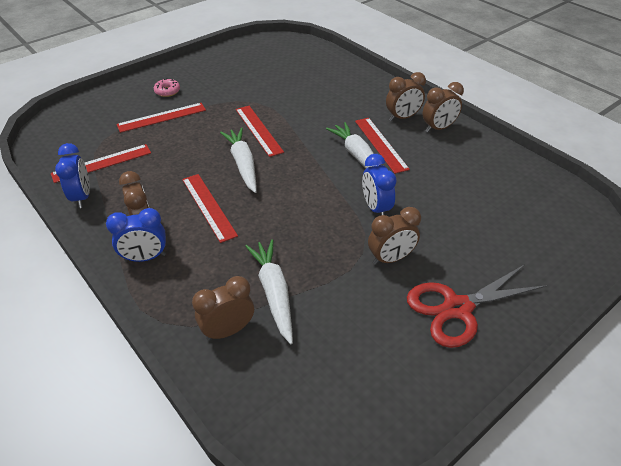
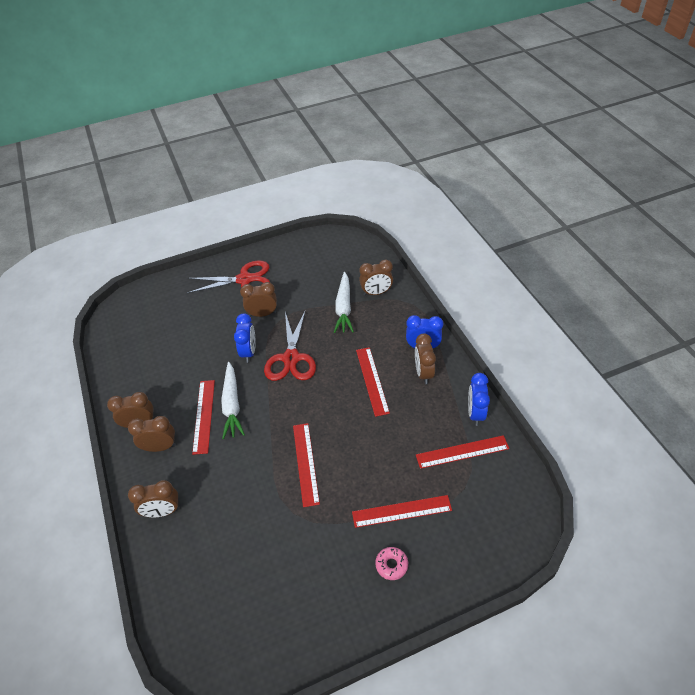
camera: 160 degrees left, 5 degrees up
white carrot [220,128,257,193] -> none
none -> brown clock [128,480,180,517]
none -> red scissors [264,309,316,381]

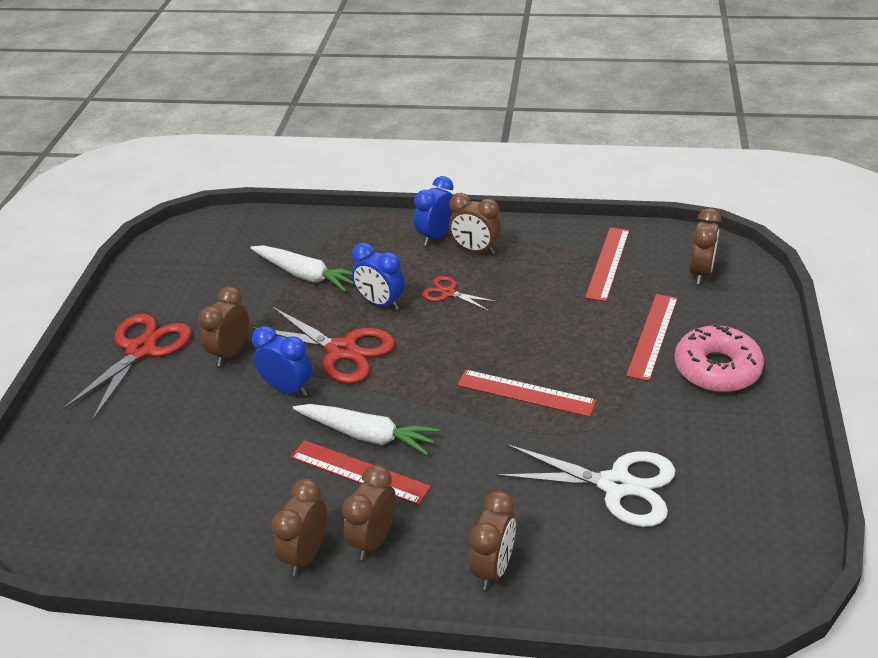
camera: 60 degrees left, 10 degrees down
red ruler [356,347,390,417] -> red scissors [422,276,497,311]
brown clock [359,260,393,296] -> brown clock moved to [689,208,721,285]
pink donut [375,547,408,580] -> pink donut [675,324,764,392], size x2.00
blue clock [468,373,490,426] -> blue clock moved to [352,243,405,310]
none -> white scissors [496,444,675,527]

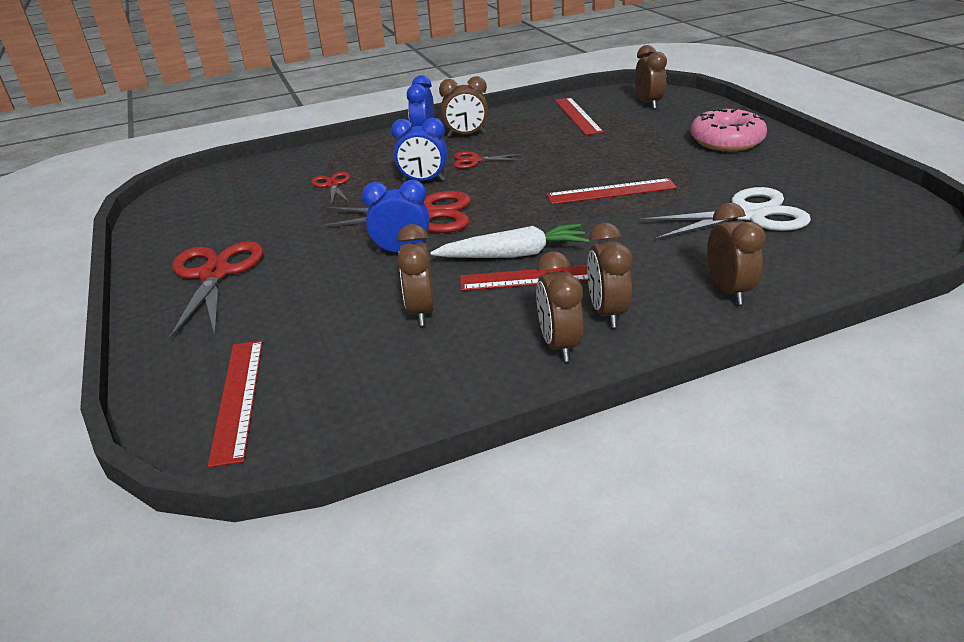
camera: 30 degrees left, 5 degrees down
brown clock [198,287,249,366] -> brown clock moved to [397,224,435,326]
white carrot [250,245,354,292] -> red scissors [311,172,350,203]
red ruler [626,294,678,381] -> red ruler moved to [208,340,263,468]

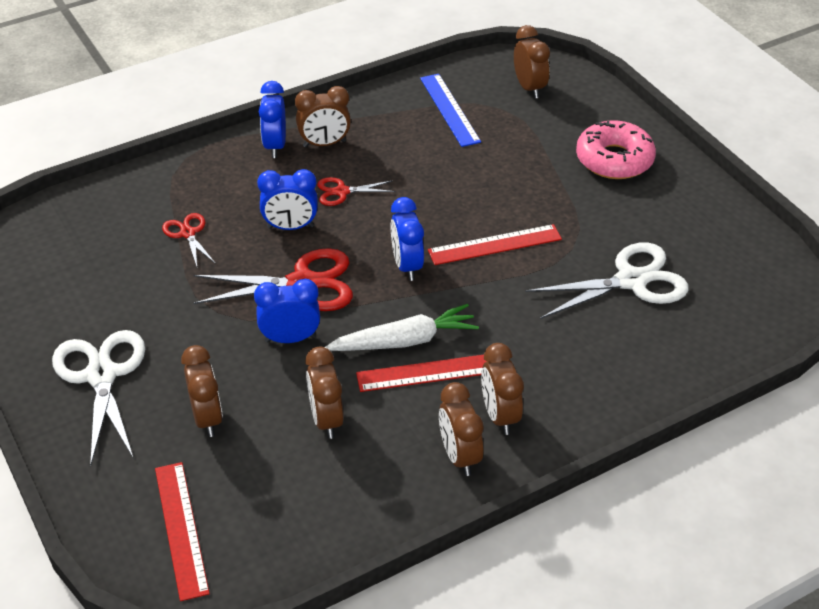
camera: 10 degrees left, 10 degrees up
red scissors [168,241,263,340] -> white scissors [52,330,145,466]
red ruler [555,97,604,135] -> blue ruler [420,74,481,147]
brown clock [707,203,766,305] -> brown clock moved to [181,345,223,437]
none -> blue clock [391,197,424,281]

